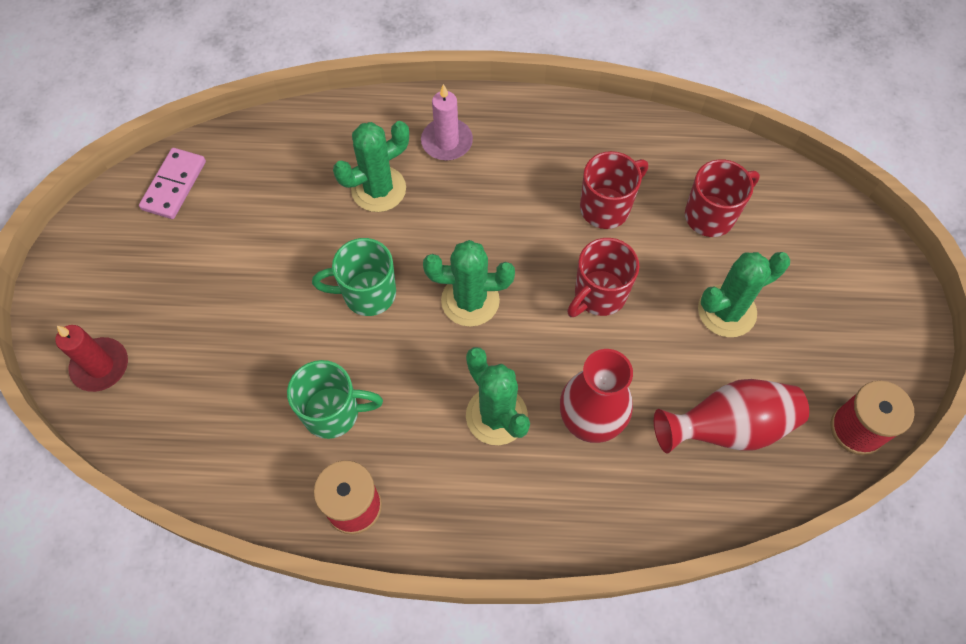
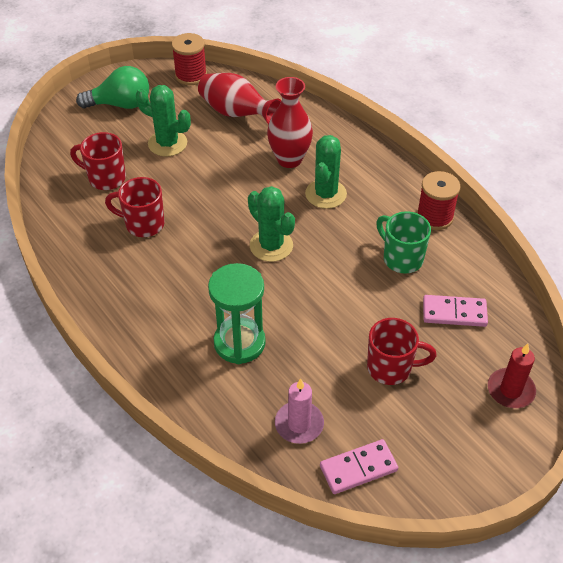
camera: 130 degrees left, 15 degrees down
green mug [312,238,396,316] -> none
green cactus [333,121,409,212] -> green hourglass [208,263,266,364]
pink candle [421,84,473,161] -> pink candle moved to [275,378,324,444]
red mug [567,238,639,317] -> red mug moved to [367,318,437,385]
none -> green light bulb [76,66,149,109]
none -> pink domino [423,295,488,327]

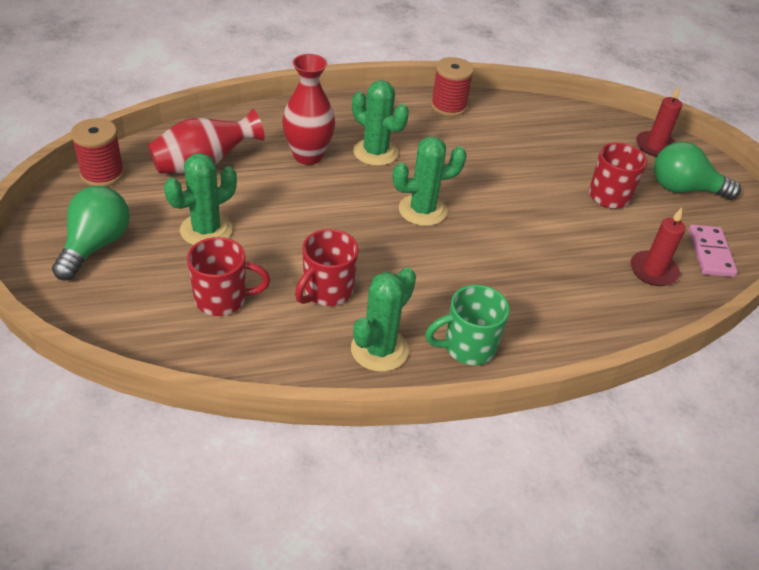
camera: 70 degrees left, 5 degrees down
red mug [70,132,126,190] -> red mug turned 135 degrees counterclockwise [187,237,270,316]
green hourglass [208,263,266,364] -> none
pink candle [275,378,324,444] -> red candle [630,208,685,286]
green mug [376,211,431,273] -> green mug moved to [425,285,510,365]
pink domino [423,295,488,327] -> none
none -> green cactus [351,267,416,372]
none -> green light bulb [654,141,741,200]

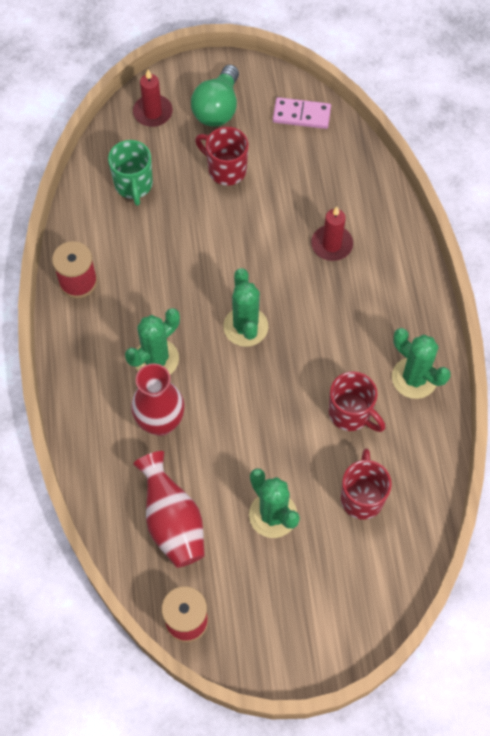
camera: 80 degrees left, 20 degrees up
green light bulb [52,186,130,281] -> none
green mug [425,285,510,365] -> green mug moved to [108,140,153,206]
red candle [630,208,685,286] -> red candle moved to [311,207,353,261]

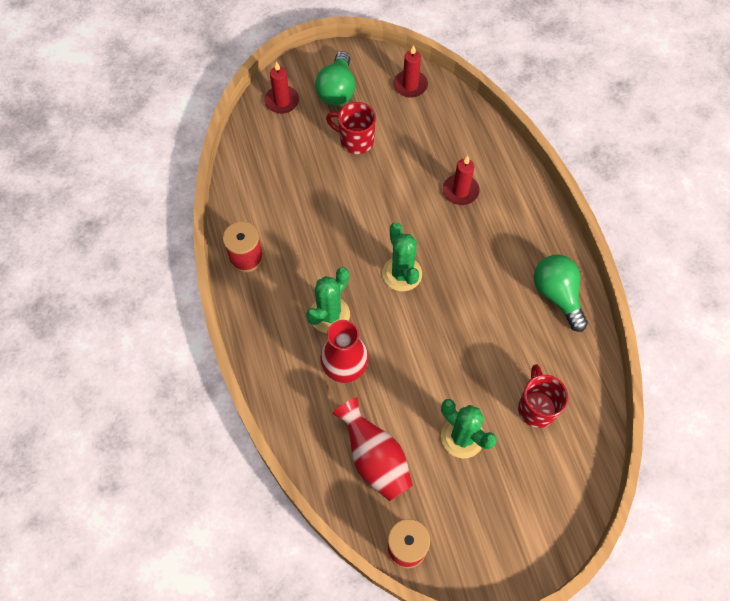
camera: 10 degrees left, 0 degrees up
green mug [108,140,153,206] -> none
pink domino [273,97,331,129] -> red candle [393,45,428,98]
red mug [329,371,385,432] -> none
green cactus [392,328,451,399] -> green light bulb [534,255,588,332]

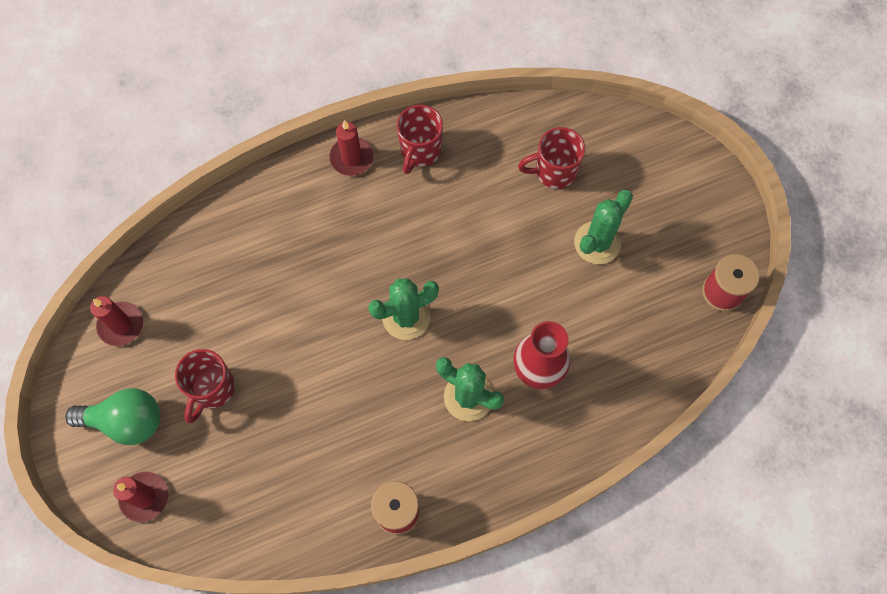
camera: 95 degrees left, 5 degrees up
red vase [332,397,413,501] -> none
red candle [443,156,480,205] -> red candle moved to [329,120,373,176]
green light bulb [534,255,588,332] -> red mug [397,105,443,174]

